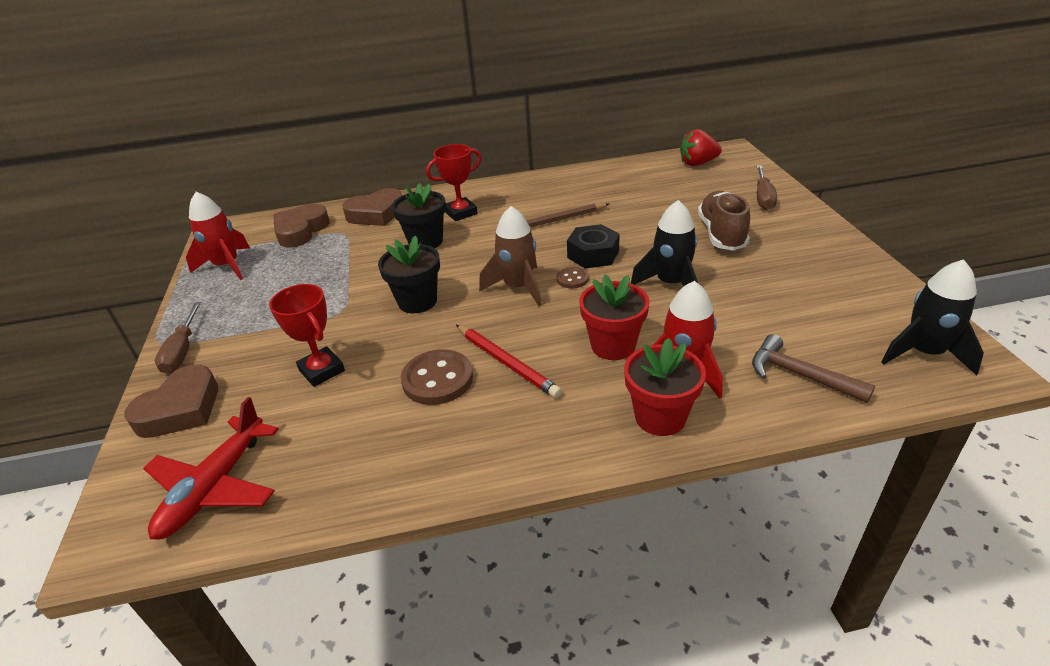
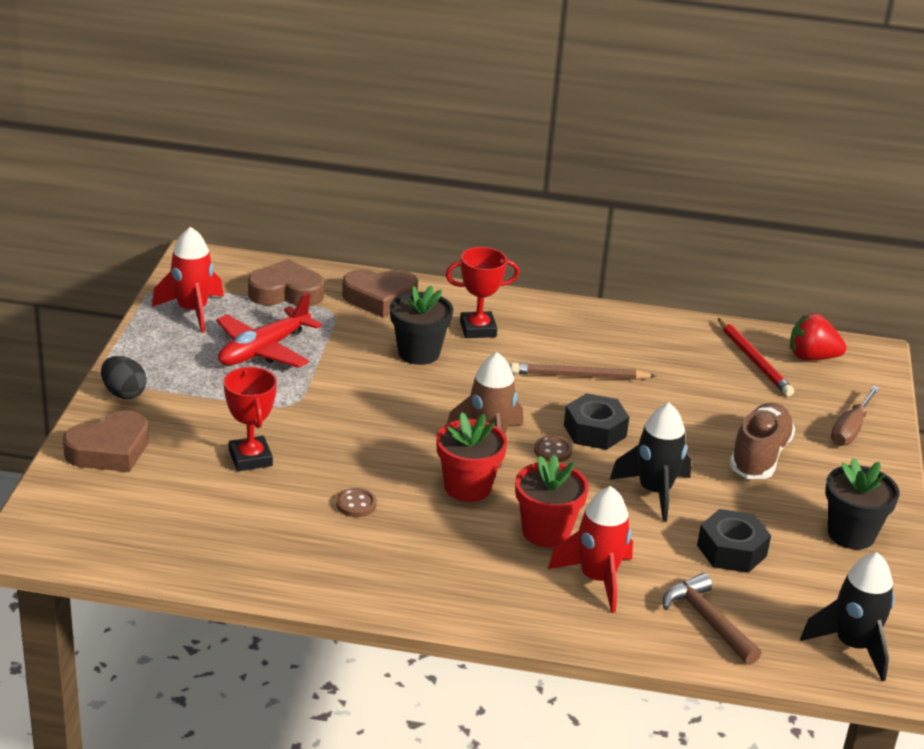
camera: 15 degrees right, 5 degrees down
red plane [143,397,279,540] -> red plane moved to [216,292,322,368]
brown screwdriver [155,302,201,374] -> black egg [101,356,147,399]
brown heart [273,204,330,248] -> brown heart turned 45 degrees clockwise [248,259,325,306]
black flower pot [378,235,440,313] -> black flower pot moved to [825,458,900,550]
brown button [401,349,473,405] -> brown button [336,488,377,517], size x0.54
red pencil [456,325,562,398] -> red pencil moved to [718,318,794,396]
red flower pot [624,338,706,436] -> red flower pot moved to [436,412,507,502]
none -> black nut [697,509,771,573]

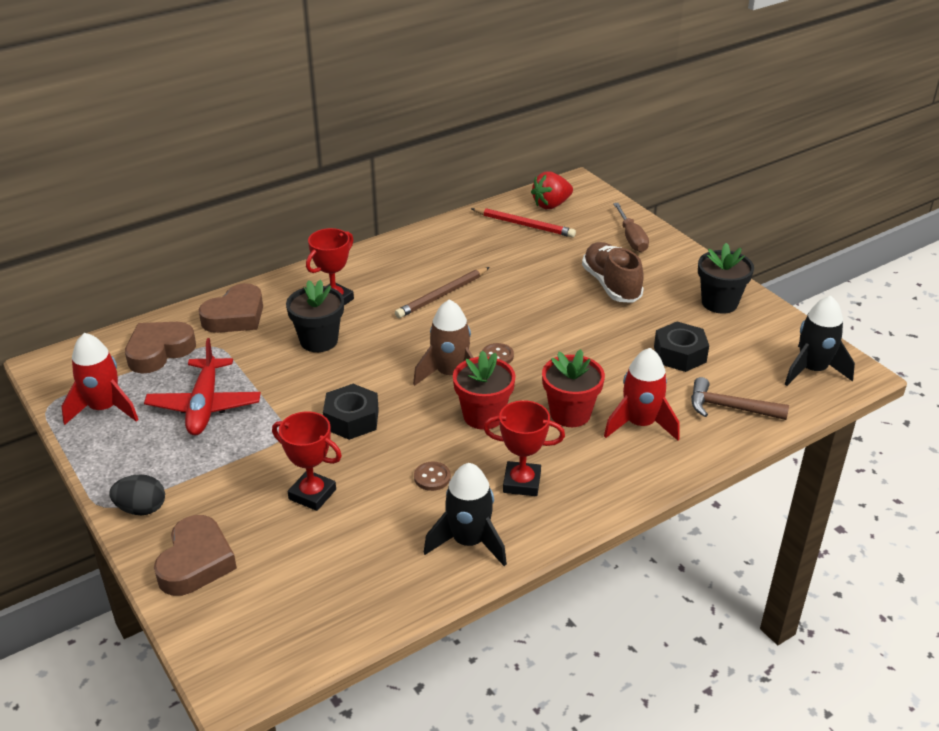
camera: 40 degrees left, 5 degrees up
black nut [564,393,629,450] -> black nut moved to [323,384,379,440]
black rocket [610,403,691,522] -> black rocket moved to [424,463,507,566]
none -> red trophy [483,400,565,496]

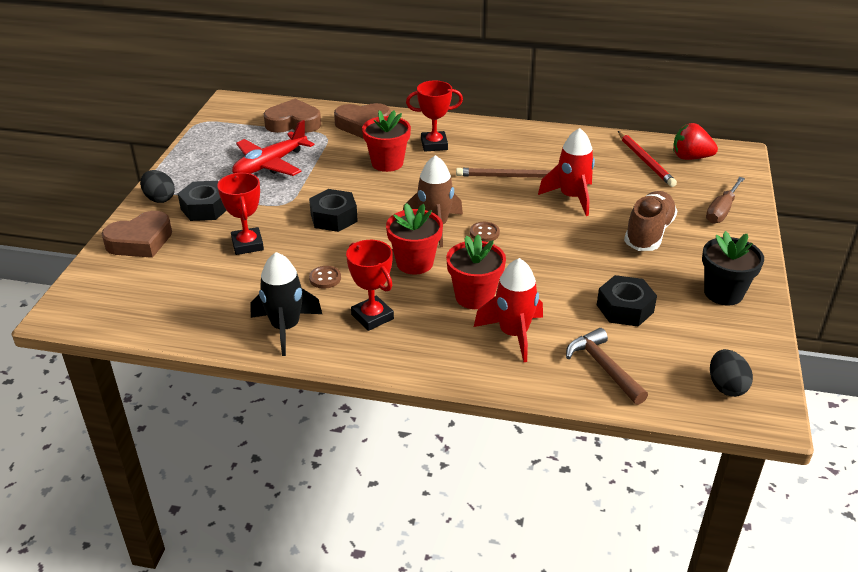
camera: 45 degrees right, 0 degrees up
red rocket [61,333,139,425] -> red rocket moved to [538,128,595,216]
black flower pot [286,280,344,352] -> red flower pot [362,111,411,172]
black rocket [785,296,855,386] -> black egg [710,349,753,397]
none -> black nut [178,181,227,221]

